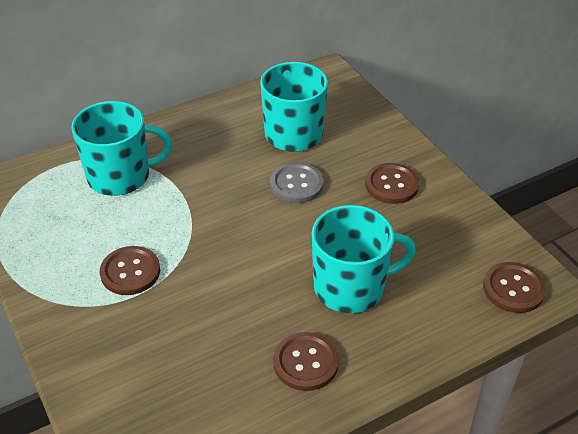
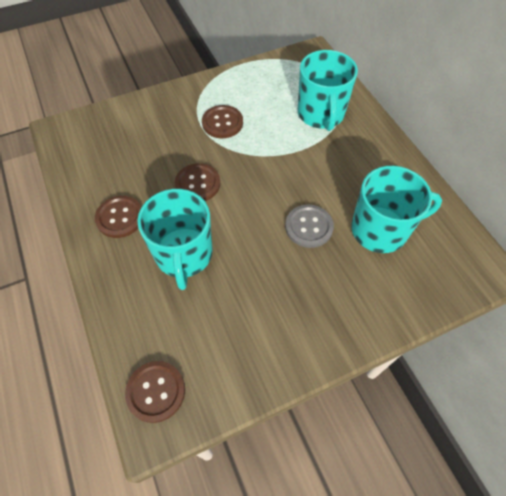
camera: 95 degrees right, 15 degrees up
brown button [365,163,419,204] -> brown button moved to [175,163,220,201]

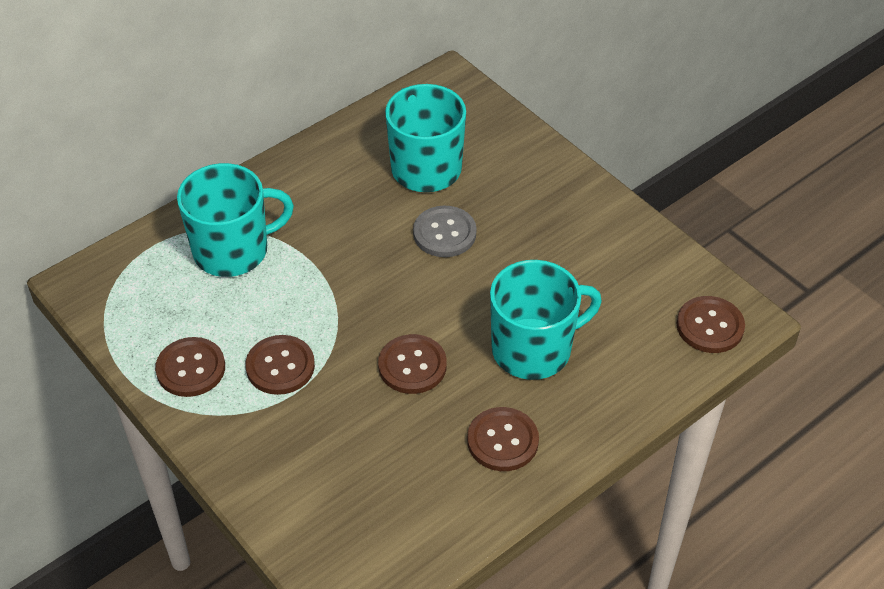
camera: 105 degrees left, 10 degrees down
none -> brown button [155,337,225,397]

